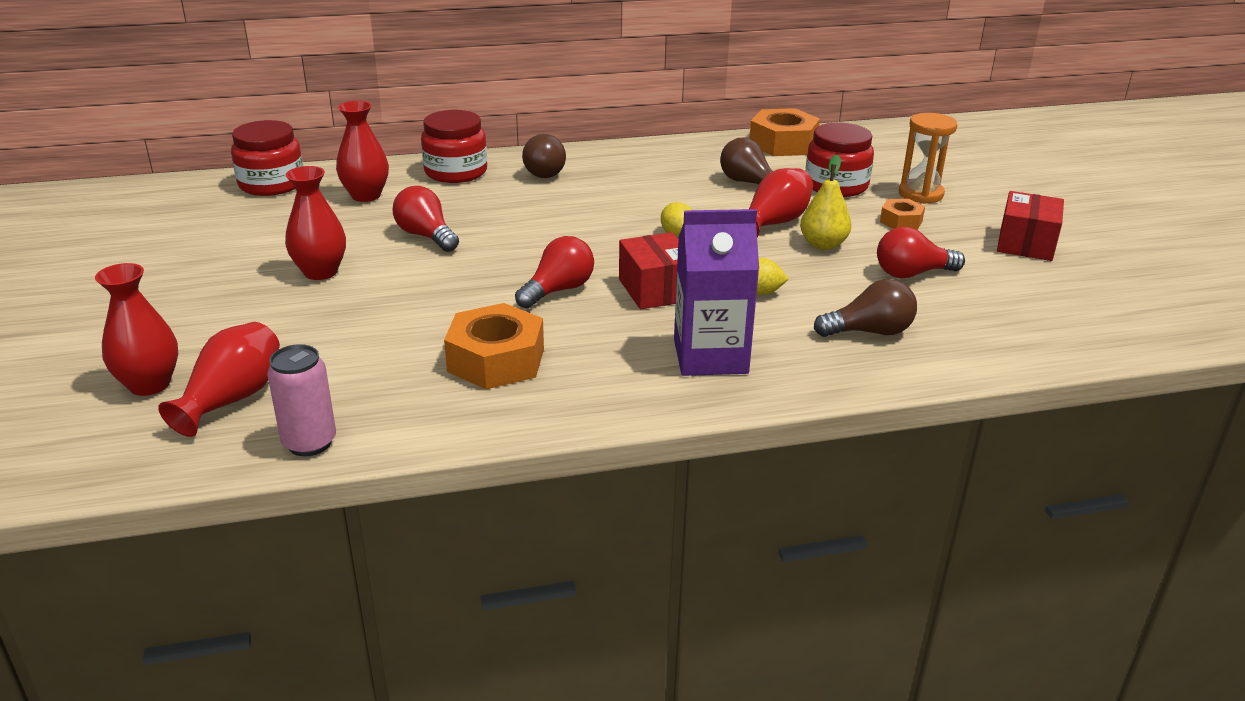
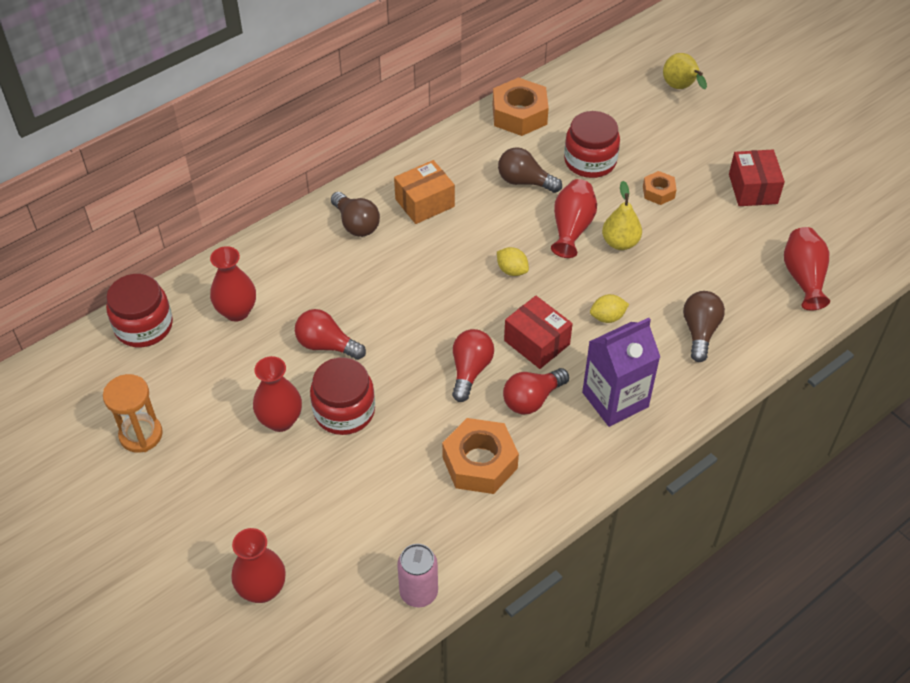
camera: 25 degrees left, 20 degrees up
red vase [158,322,280,437] -> red vase moved to [784,227,830,311]
red jar [421,110,487,183] -> red jar moved to [310,358,375,435]
brown light bulb [814,279,917,337] -> brown light bulb turned 45 degrees counterclockwise [683,291,725,362]
red light bulb [877,226,965,278] -> red light bulb moved to [503,368,569,414]
orange hourglass [899,113,957,204] -> orange hourglass moved to [103,374,163,453]
none -> orange box [394,160,455,224]
none -> yellow pear [663,53,707,89]

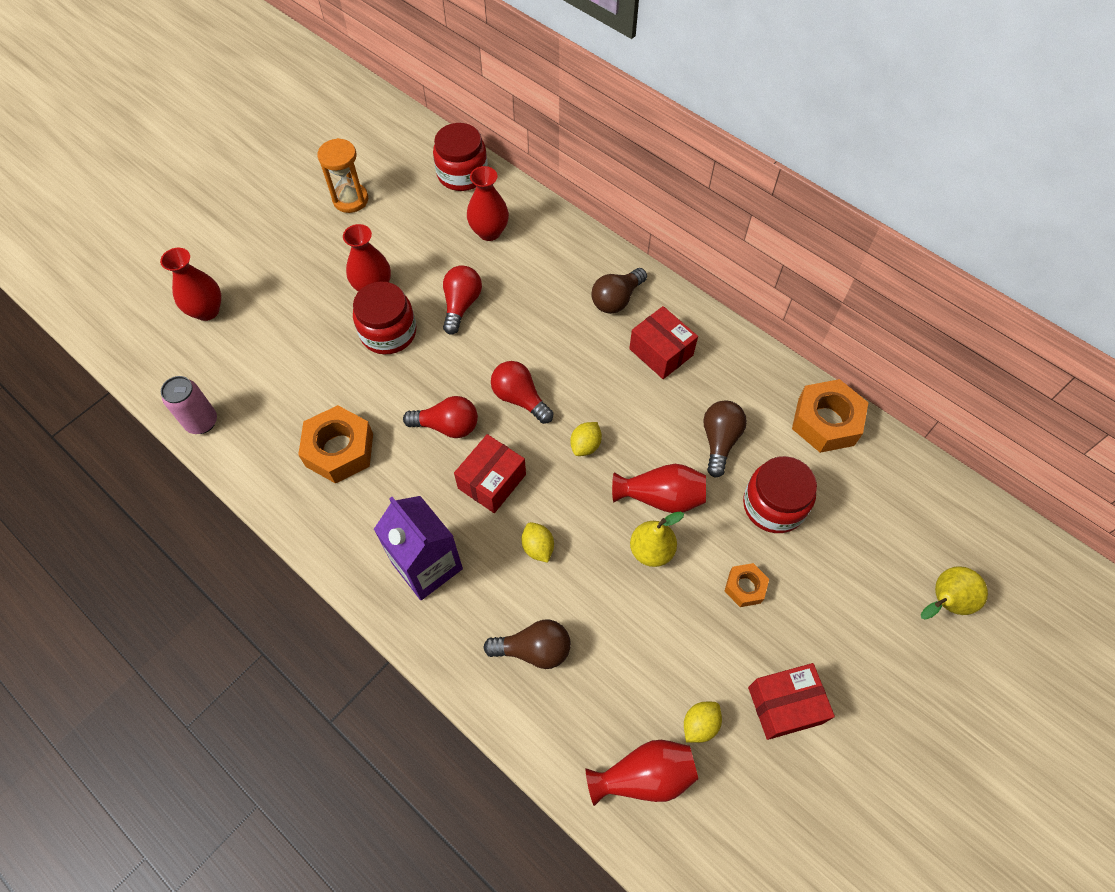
camera: 80 degrees right, 10 degrees up
orange box [394,160,455,224] -> red box [629,306,698,379]
red light bulb [503,368,569,414] -> red light bulb moved to [491,361,553,424]
none -> yellow lemon [684,702,722,743]

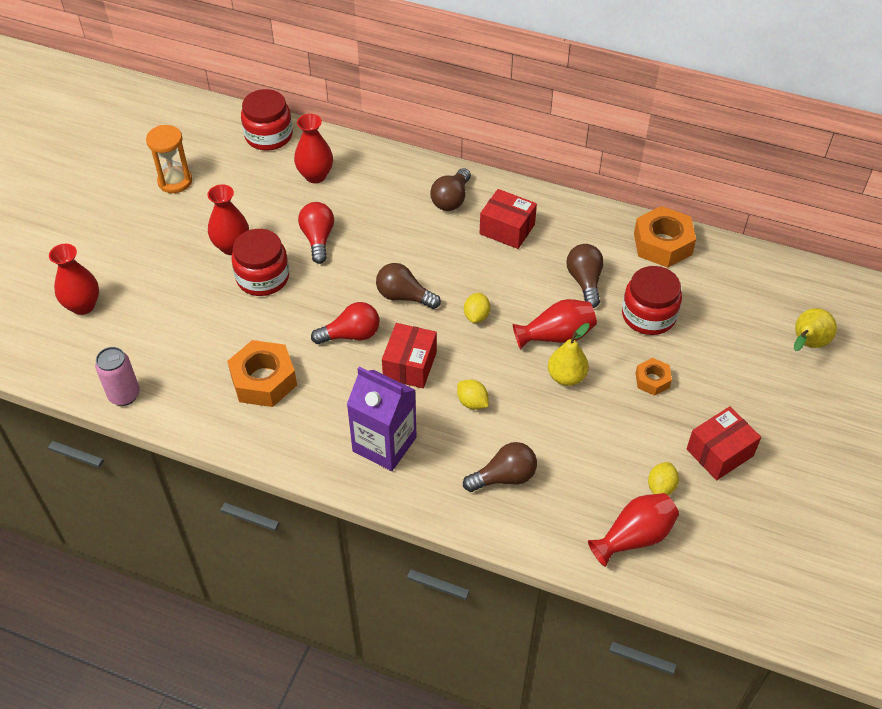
camera: 20 degrees left, 10 degrees down
red light bulb [491,361,553,424] -> brown light bulb [376,263,441,309]

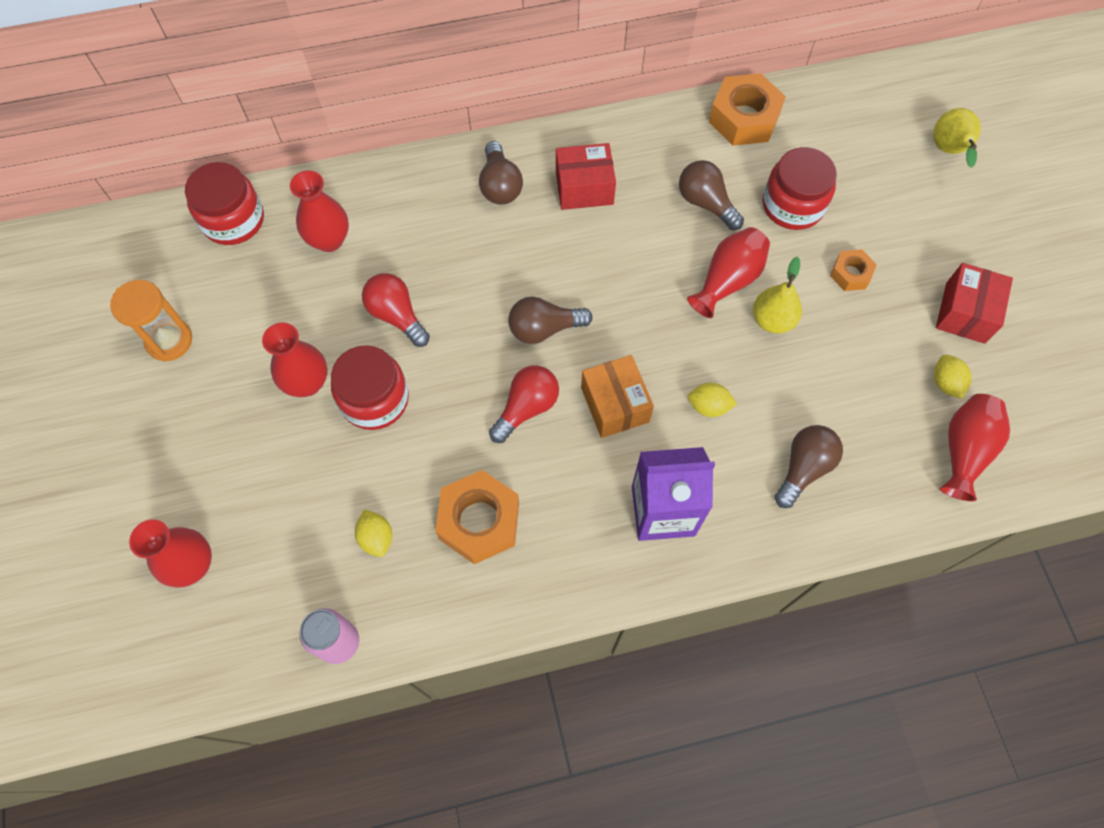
camera: 35 degrees left, 15 degrees up
red box [382,323,437,388] -> orange box [581,355,654,438]
yellow lemon [464,293,490,323] -> yellow lemon moved to [355,509,392,557]

